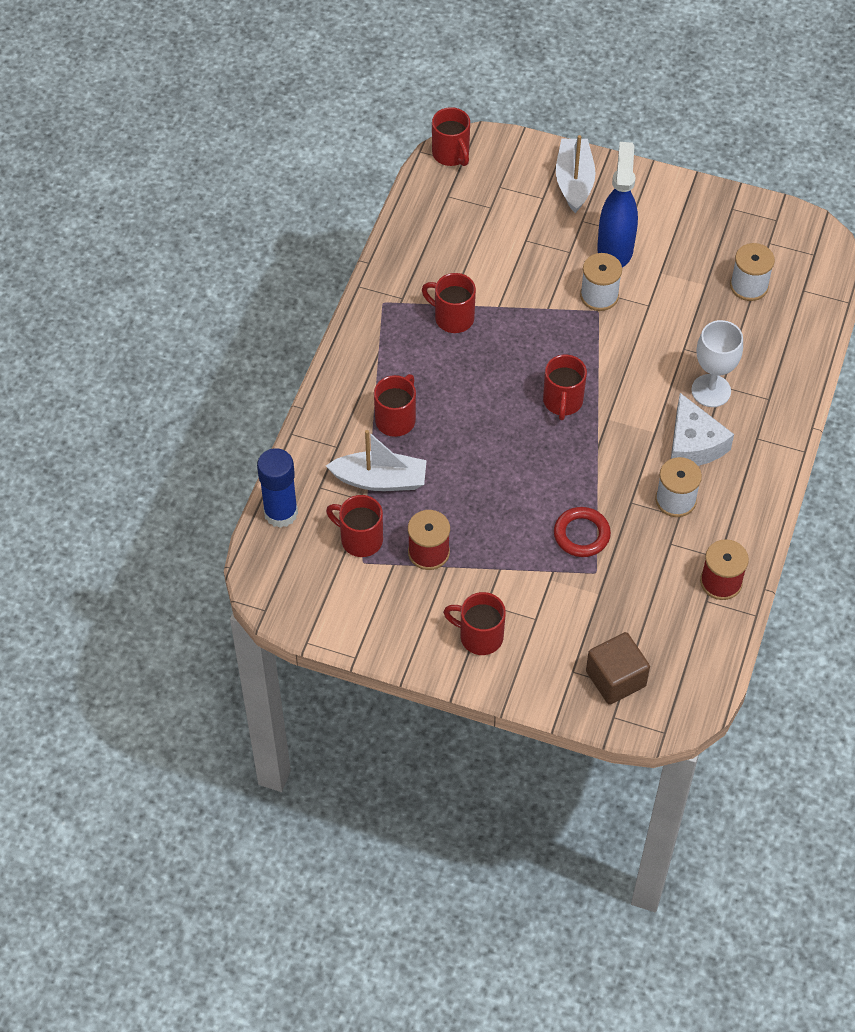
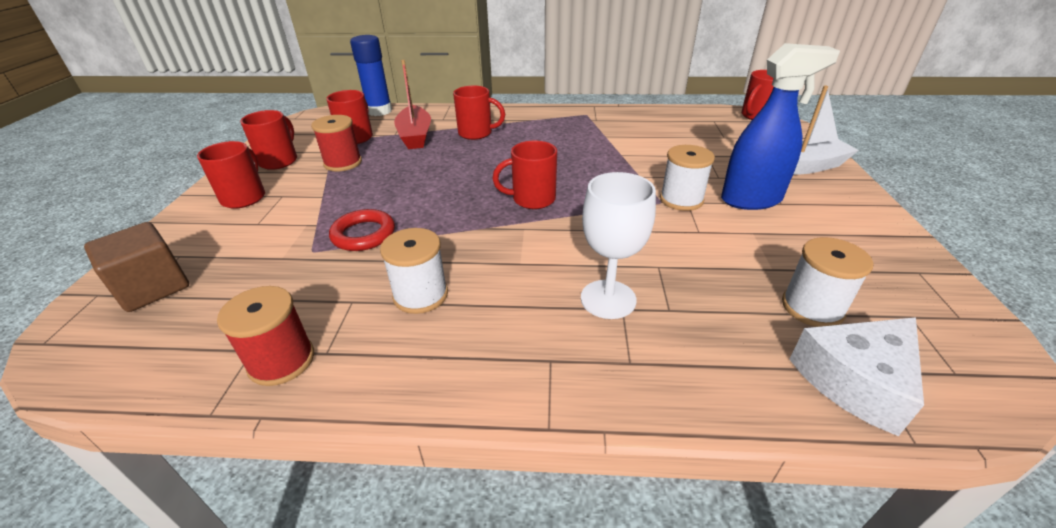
camera: 75 degrees right, 20 degrees down
white boat [326,430,427,491] -> red boat [394,60,431,149]
red mug [422,273,476,333] -> red mug moved to [240,110,297,170]
white cheese [671,393,734,466] -> white cheese moved to [789,317,924,436]

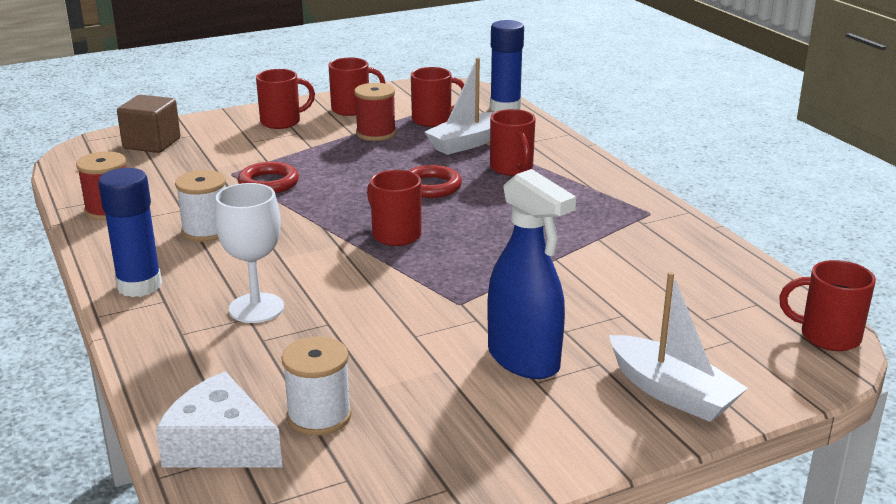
camera: 60 degrees right, 10 degrees down
red boat [394,60,431,149] -> white boat [424,58,495,155]
white spool [660,145,715,211] -> none
none -> blue glue stick [98,168,162,297]
none -> red ring [408,165,462,198]

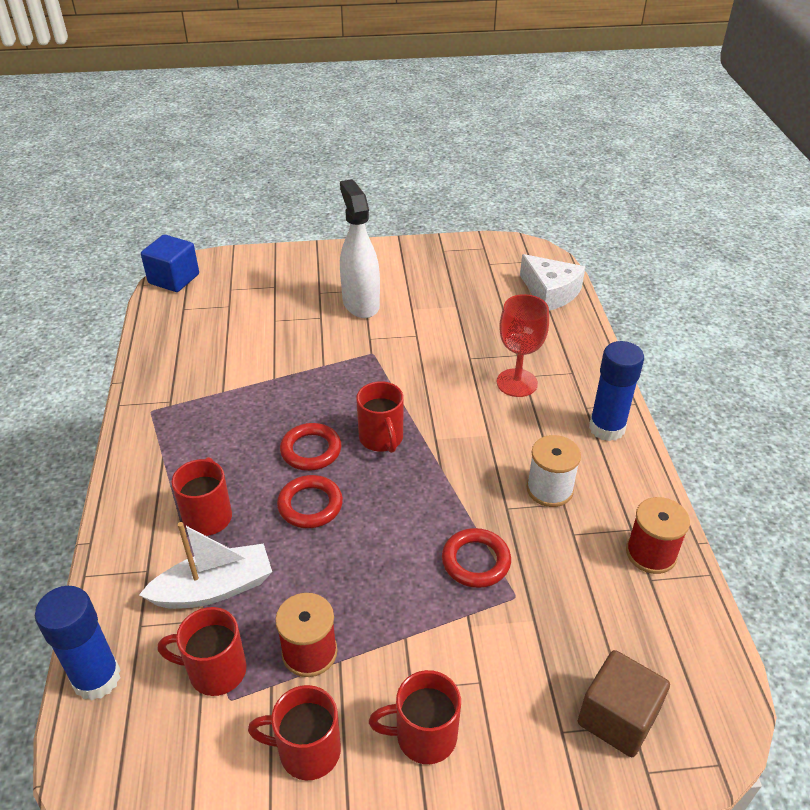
camera: 160 degrees left, 15 degrees up
white goblet [215,183,284,323] -> red goblet [497,294,549,397]
white spool [281,336,352,436] -> none
blue spray bottle [487,169,576,379] -> white spray bottle [340,179,380,318]
white boat [609,272,748,422] -> none
red mug [779,260,876,351] -> blue cube [141,234,199,292]
none -> red ring [280,423,341,471]

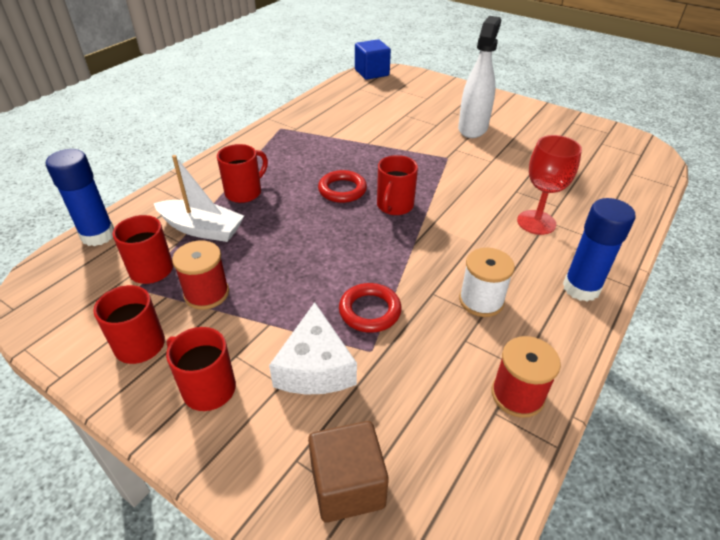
camera: 40 degrees right, 0 degrees up
red ring [277,475,343,528] -> none
white cheese [520,254,585,311] -> white cheese moved to [269,302,357,395]

